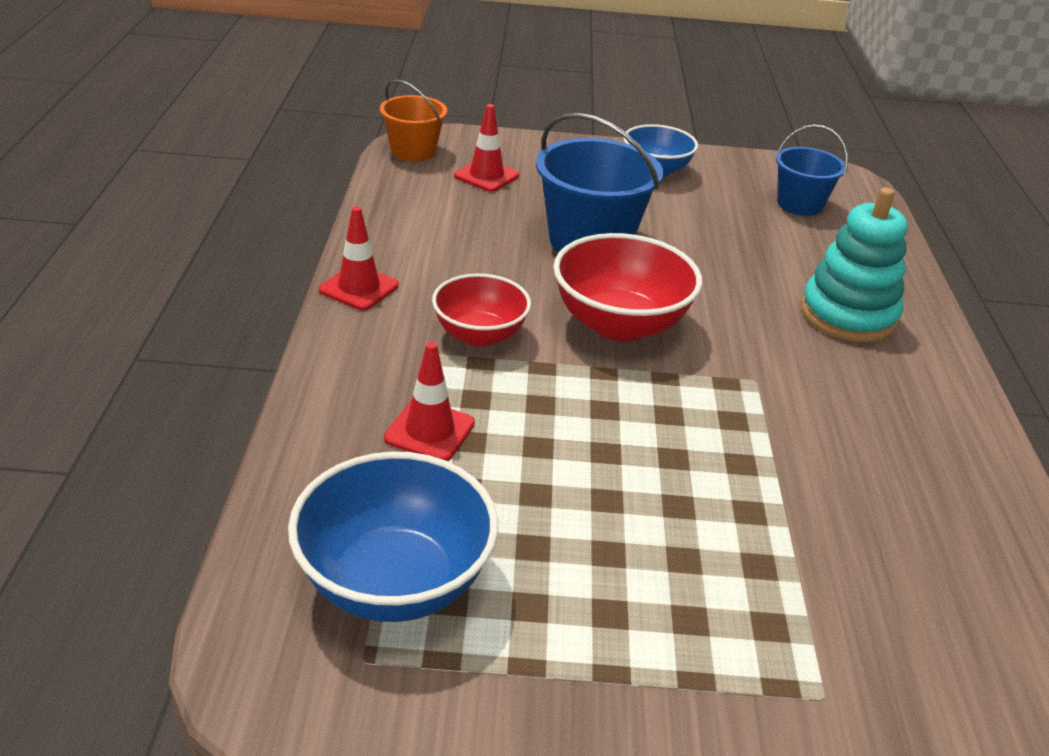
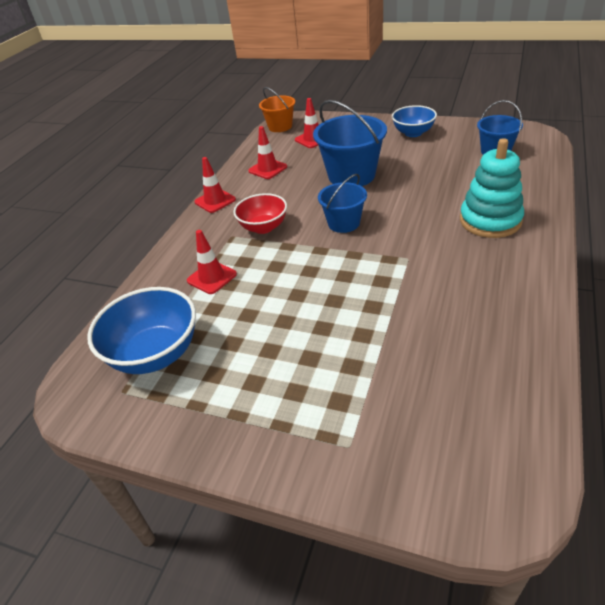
camera: 25 degrees right, 5 degrees up
red bowl [553,233,702,342] -> blue bucket [318,174,367,233]
none -> red traffic cone [248,126,287,179]

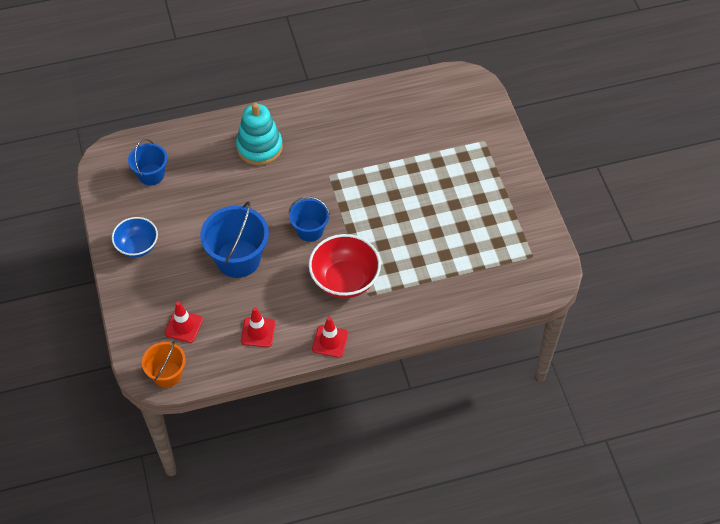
camera: 130 degrees left, 15 degrees up
blue bowl [87,287,196,374] -> none
red traffic cone [187,230,237,294] -> none
red bowl [233,193,287,234] -> red bowl [309,234,381,298], size x1.53

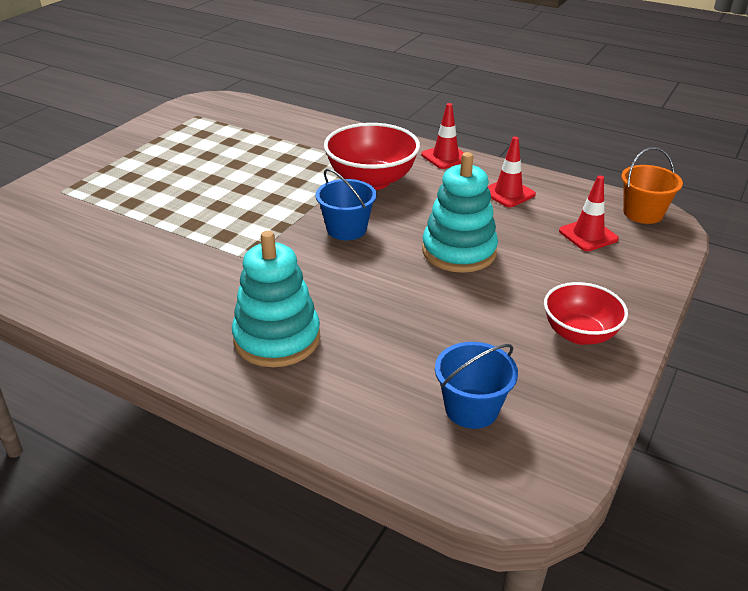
camera: 135 degrees left, 20 degrees down
blue bowl [112,217,158,258] -> red bowl [544,282,628,345]
blue bucket [200,202,269,278] -> turquoise stacking toy [422,152,498,273]

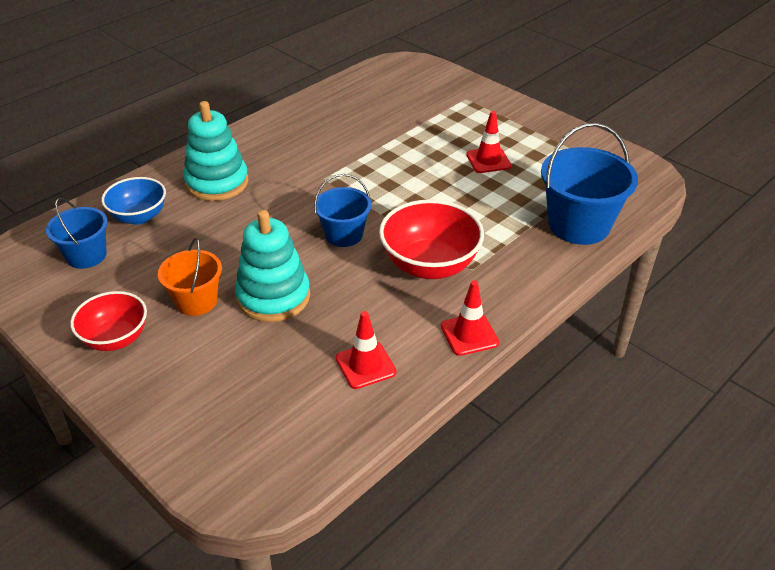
camera: 105 degrees right, 5 degrees up
red traffic cone [559,176,619,251] -> red traffic cone moved to [466,111,511,173]
orange bucket [621,147,683,224] -> orange bucket moved to [158,238,222,316]
none -> blue bowl [101,177,166,225]
none -> blue bucket [541,123,638,245]

